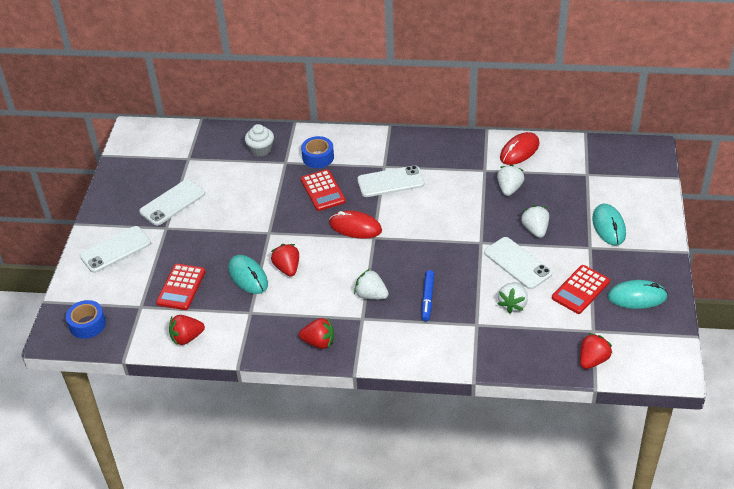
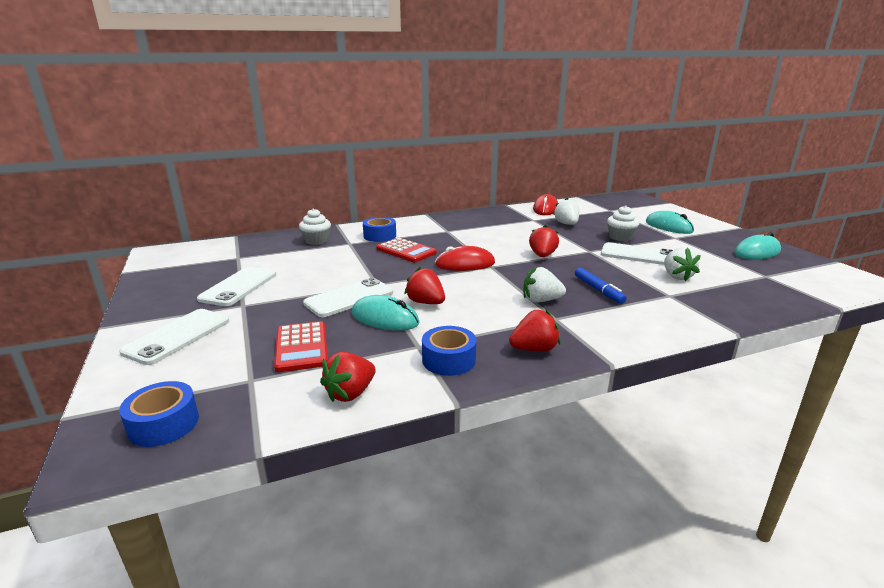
camera: 30 degrees left, 20 degrees down
white phone [357,165,425,197] -> white phone moved to [303,278,393,317]
white strawberry [521,205,549,238] -> white cupcake [607,206,639,241]
red calculator [552,265,610,314] -> none
red strawberry [580,333,613,369] -> red strawberry moved to [529,225,559,257]
none -> blue tape [422,326,476,376]

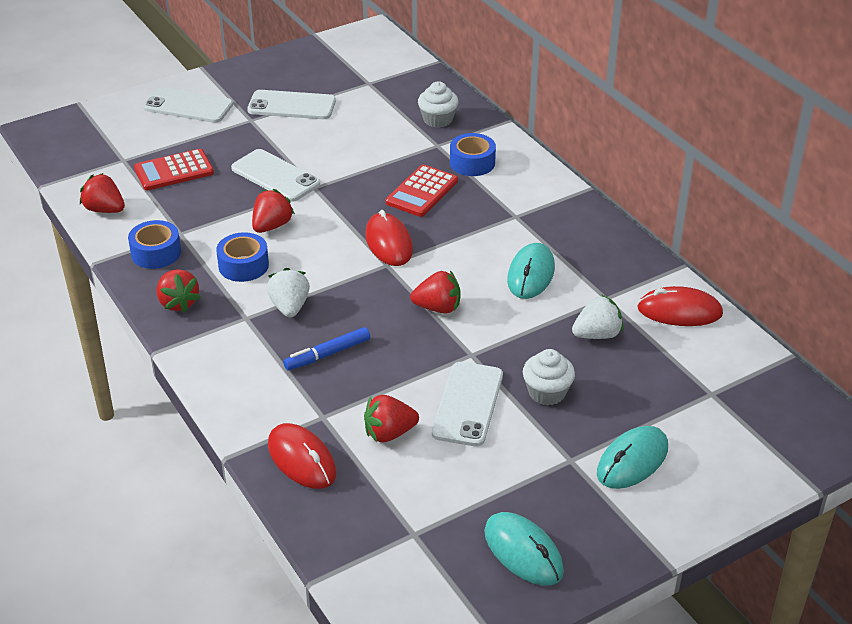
camera: 80 degrees right, 15 degrees up
blue tape [119,381,199,447] -> blue tape moved to [216,232,269,282]
turquoise mouse [352,295,420,331] -> turquoise mouse moved to [507,243,555,299]
white strawberry [664,247,701,281] -> red strawberry [364,395,419,442]
none -> red mouse [268,423,336,489]

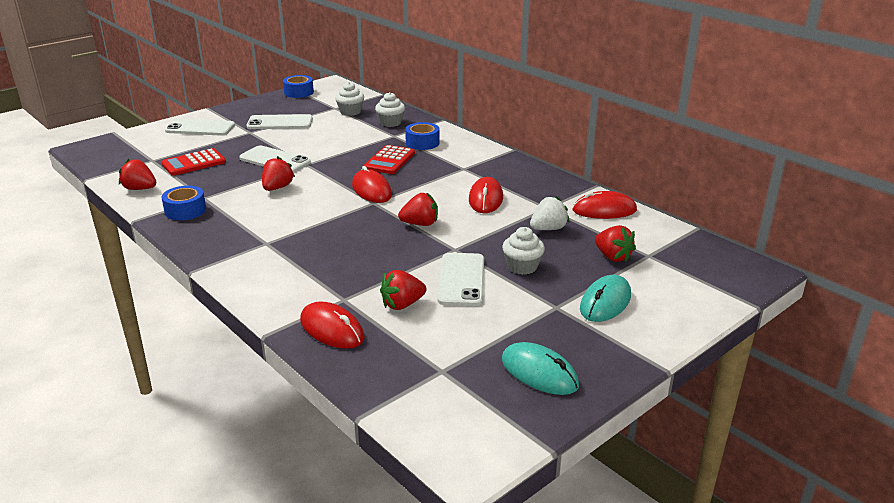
camera: 10 degrees left, 10 degrees down
red strawberry [157,269,201,313] -> red strawberry moved to [595,225,636,262]
blue tape [216,232,269,282] -> blue tape moved to [283,75,314,98]
white strawberry [267,268,310,317] -> none
blue marker [283,327,370,370] -> none
turquoise mouse [507,243,555,299] -> red mouse [469,177,503,213]
none -> white cupcake [335,82,364,116]

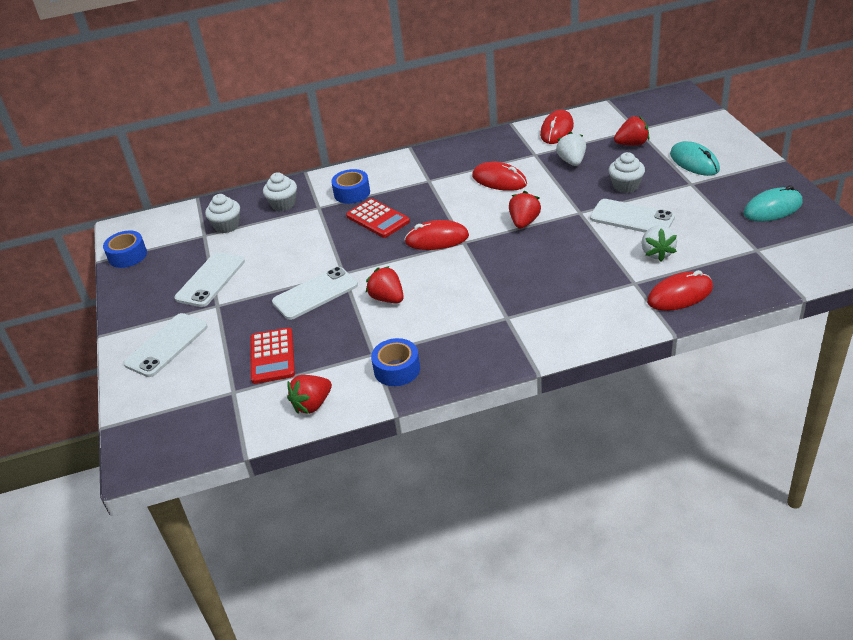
camera: 60 degrees left, 10 degrees up
red strawberry [380,270,427,310] -> white strawberry [642,225,677,261]

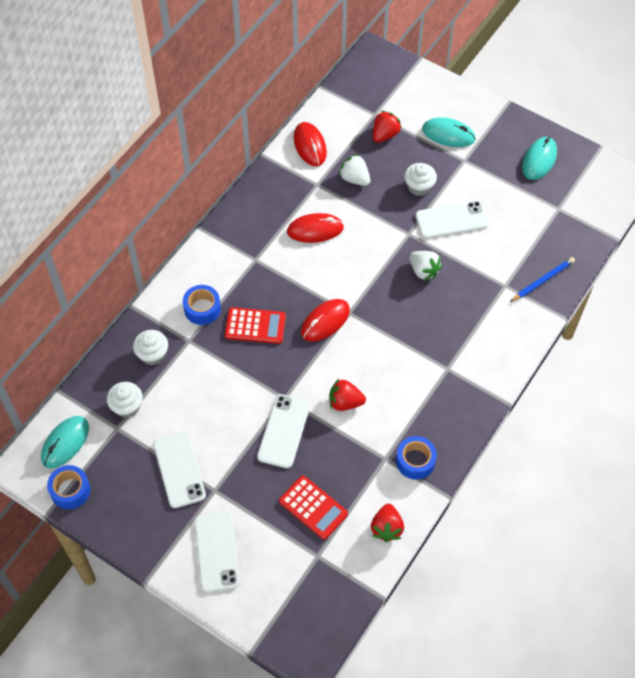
camera: 45 degrees left, 20 degrees up
red strawberry [509,191,541,229] -> none
white strawberry [642,225,677,261] -> white strawberry moved to [409,251,442,281]
red mouse [647,270,713,311] -> blue pencil [510,257,575,302]
none -> turquoise mouse [41,416,89,468]

